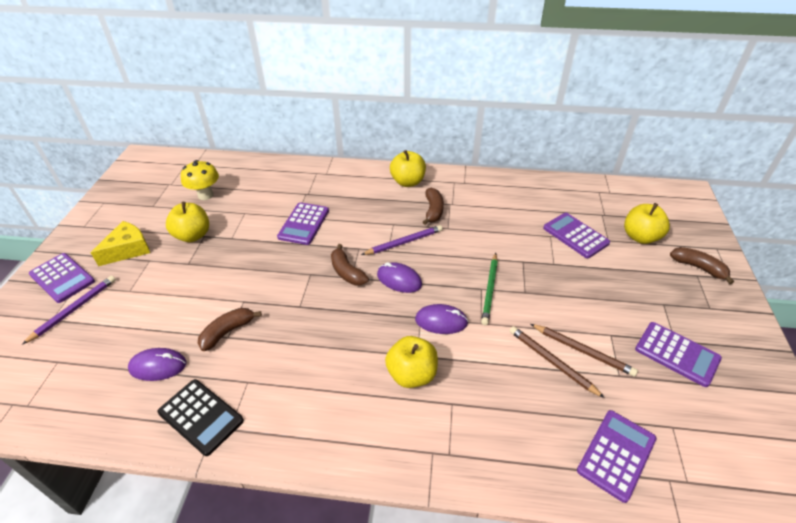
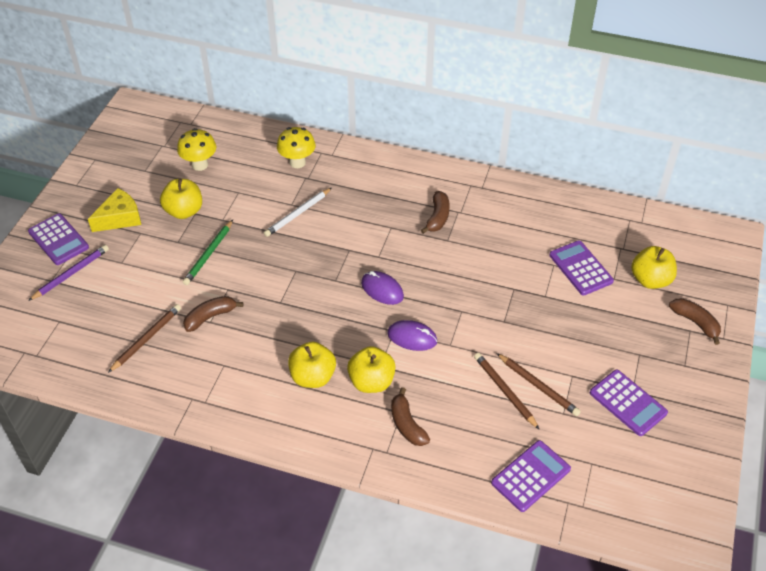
camera: 10 degrees right, 5 degrees up
purple mouse [128,348,186,381] -> brown pencil [108,304,181,373]
black calculator [158,379,244,456] -> none
purple calculator [277,202,329,245] -> white pencil [264,188,332,237]
brown banana [331,244,369,286] -> brown banana moved to [391,387,430,446]
purple pencil [361,225,443,255] -> none
yellow apple [390,150,426,187] -> yellow apple moved to [288,342,336,388]
green pencil [481,253,498,325] -> green pencil moved to [183,220,233,285]
none -> yellow mushroom [277,127,316,168]

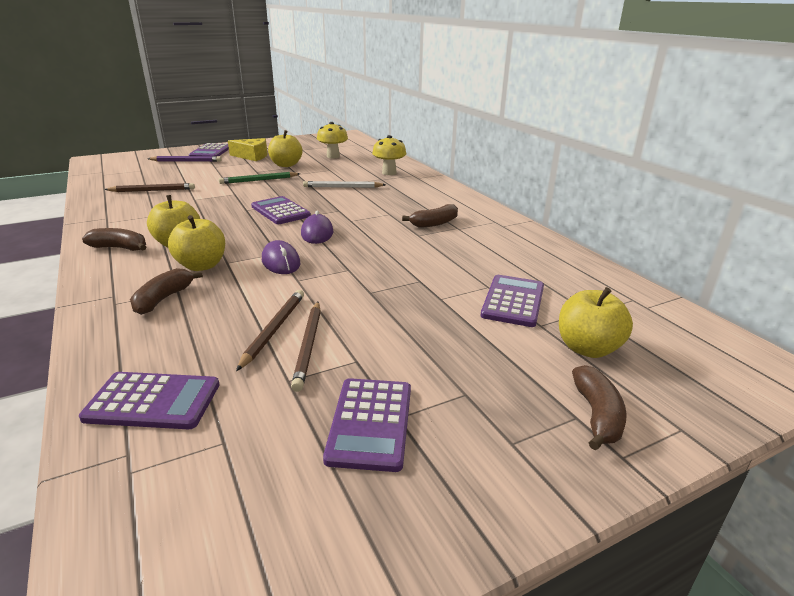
camera: 45 degrees right, 20 degrees down
brown banana [183,296,244,332] -> brown banana moved to [82,228,146,251]
none -> purple calculator [251,196,311,224]

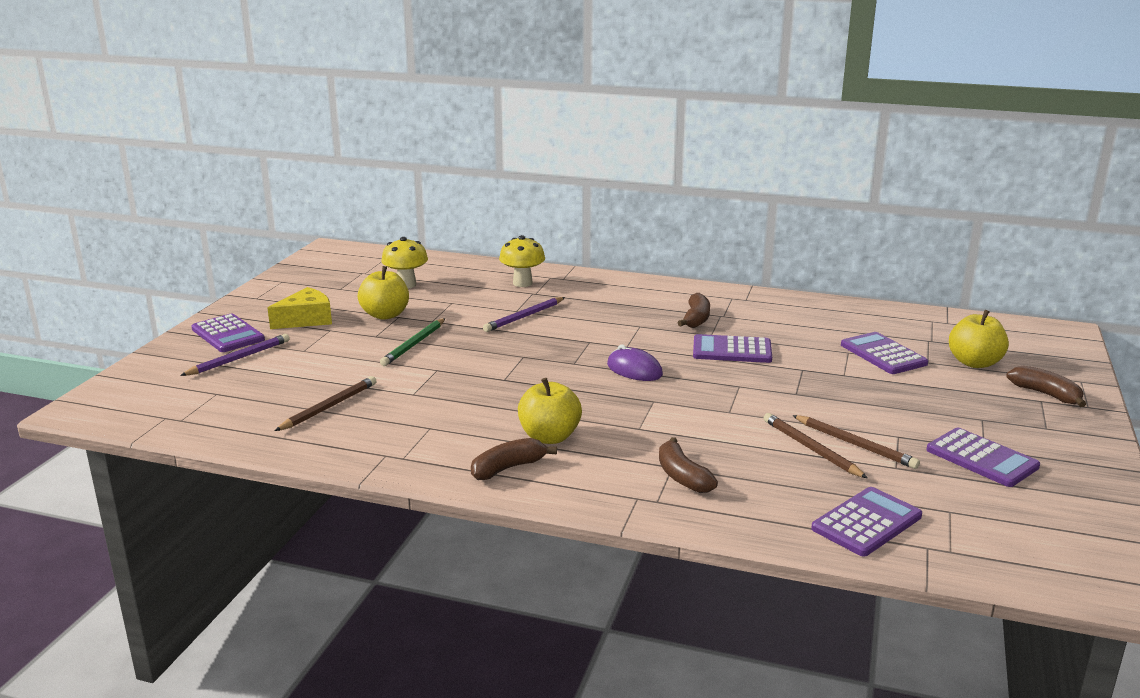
camera: 45 degrees left, 5 degrees down
yellow apple [168,215,225,271] -> none
purple calculator [251,196,311,224] -> purple calculator moved to [693,334,772,363]
purple mouse [262,240,301,274] -> none
white pencil [303,181,386,188] -> purple pencil [483,297,565,332]

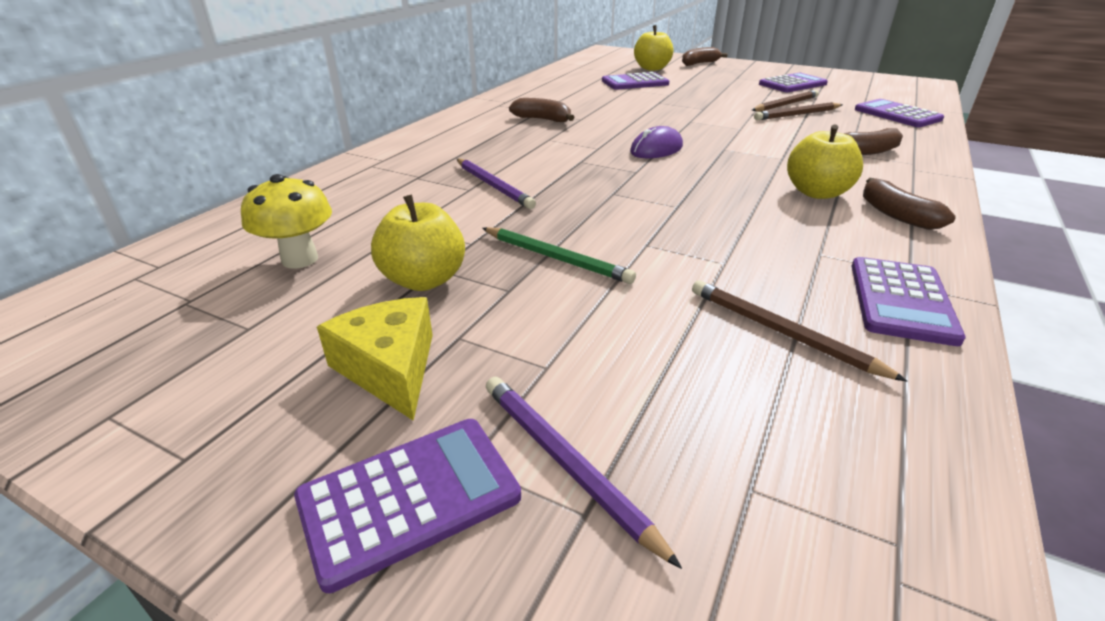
camera: 80 degrees left, 10 degrees up
yellow mushroom [499,235,545,287] -> none
purple calculator [693,334,772,363] -> purple calculator moved to [851,257,966,346]

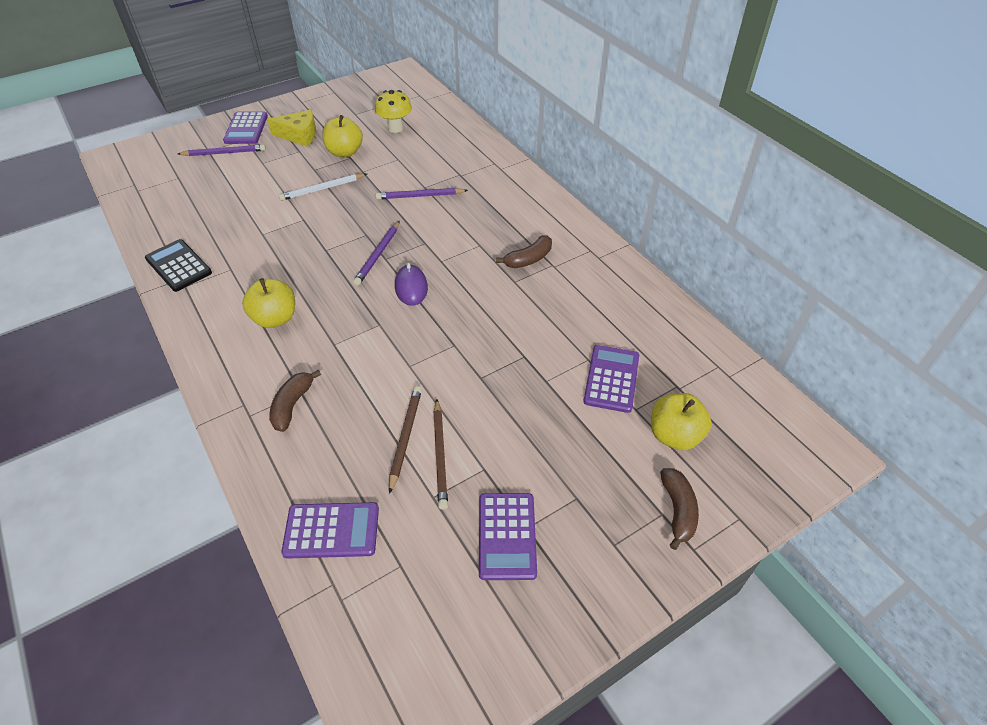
camera: 120 degrees right, 15 degrees up
green pencil [482,227,636,284] -> white pencil [279,174,367,201]
brown pencil [692,280,907,381] -> none
purple calculator [851,257,966,346] -> black calculator [145,239,212,292]
brown banana [863,178,956,230] -> none
none -> purple pencil [353,221,400,286]

